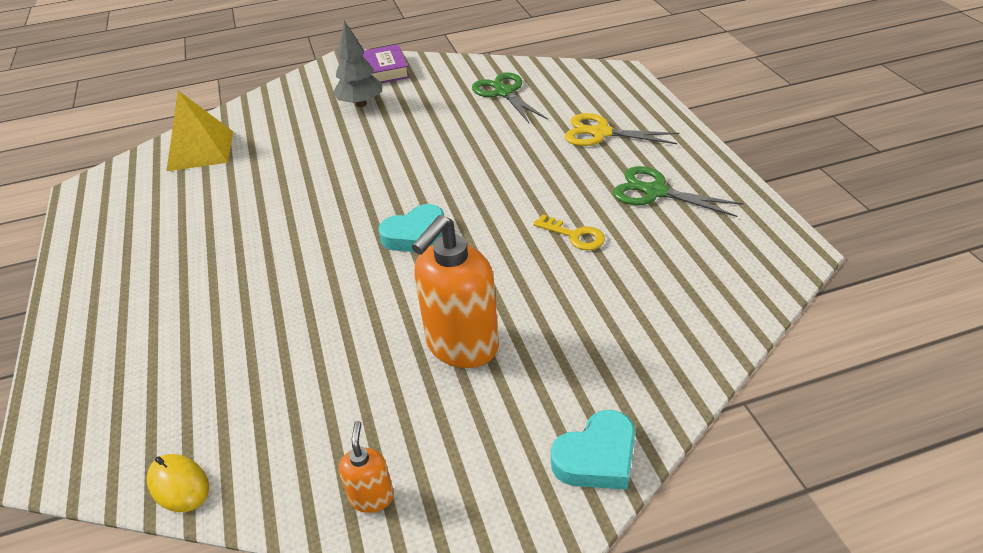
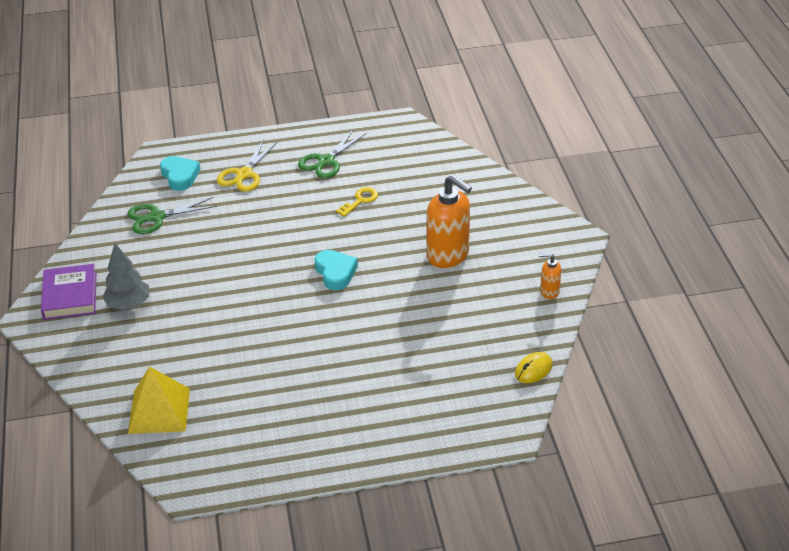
camera: 85 degrees left, 0 degrees up
turquoise heart [551,410,635,490] -> turquoise heart moved to [160,156,200,191]

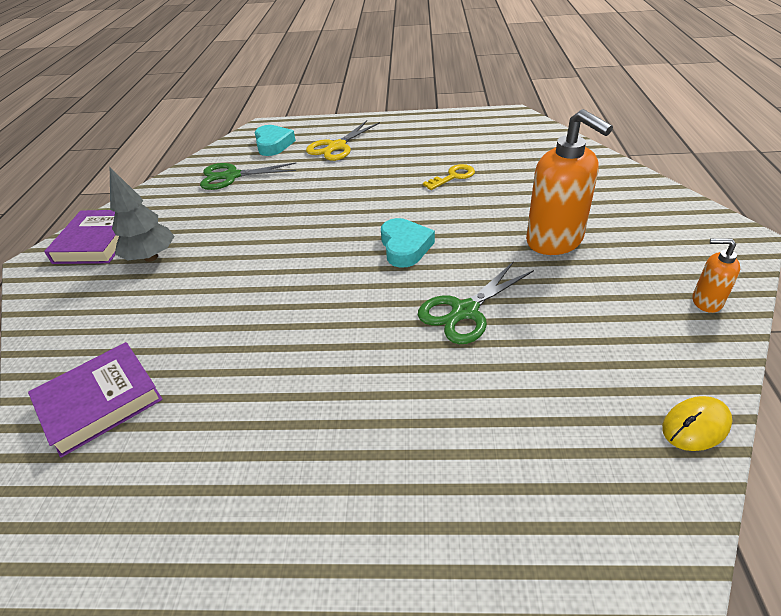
camera: 15 degrees right, 0 degrees up
yellow pyramid [128,366,190,434] -> purple book [28,342,163,458]
green scissors [298,129,366,179] -> green scissors moved to [418,261,534,344]

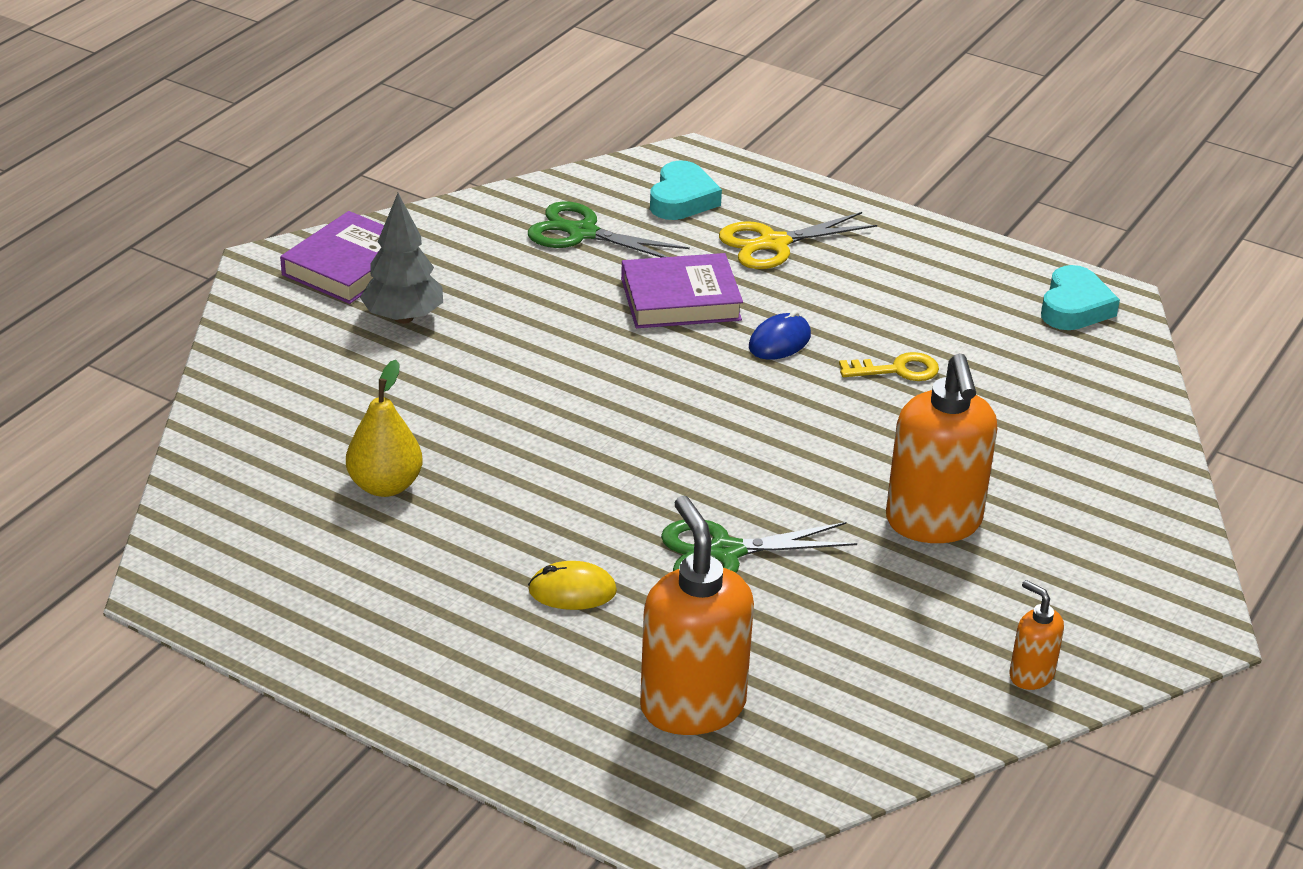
camera: 25 degrees right, 5 degrees down
purple book [28,342,163,458] -> purple book moved to [621,253,743,328]
turquoise heart [381,218,435,268] -> turquoise heart moved to [1041,265,1120,330]
yellow mouse [662,396,732,451] -> yellow mouse moved to [528,561,617,610]
none -> yellow pear [346,360,423,497]
none -> orange soap dispenser [640,496,754,735]
none -> blue mouse [749,310,811,360]

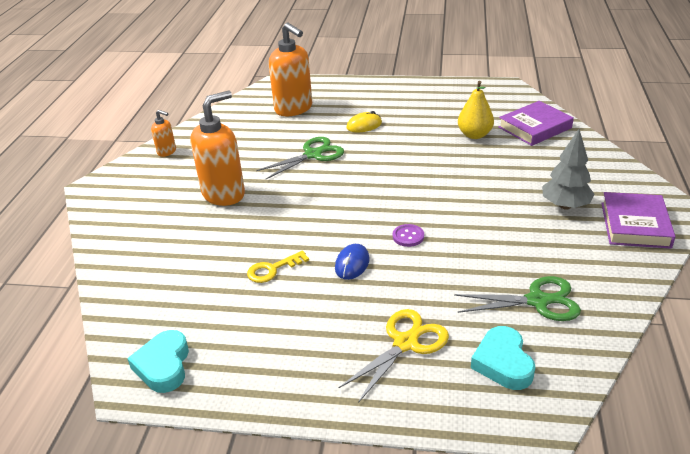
camera: 160 degrees right, 0 degrees up
purple book [621,253,743,328] -> purple book moved to [499,101,574,146]
orange soap dispenser [886,353,997,543] -> orange soap dispenser turned 75 degrees clockwise [190,91,245,206]
none -> purple button [393,224,424,247]

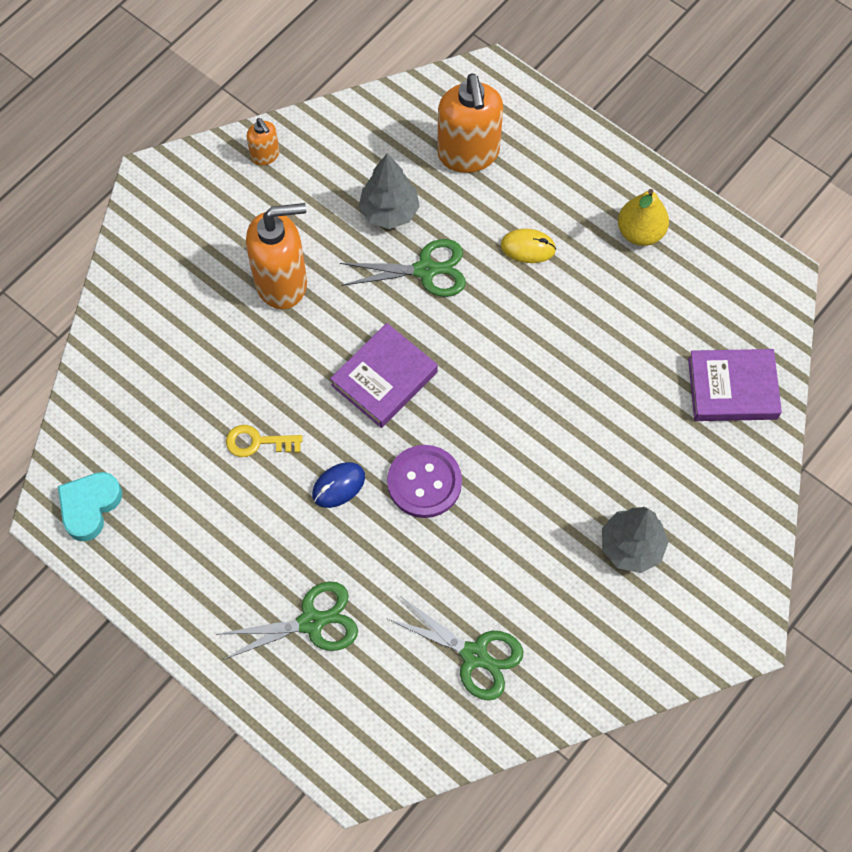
camera: 30 degrees right, 30 degrees up
yellow scissors [338,309,449,403] -> green scissors [219,582,358,660]
purple button [393,224,424,247] -> purple button [387,445,462,518], size x1.88
yellow pear [458,81,494,139] -> yellow pear moved to [618,189,669,246]
turquoise heart [471,326,536,390] -> none
purple book [601,192,676,249] -> purple book moved to [330,323,438,428]
none -> grey tree [359,154,420,229]

